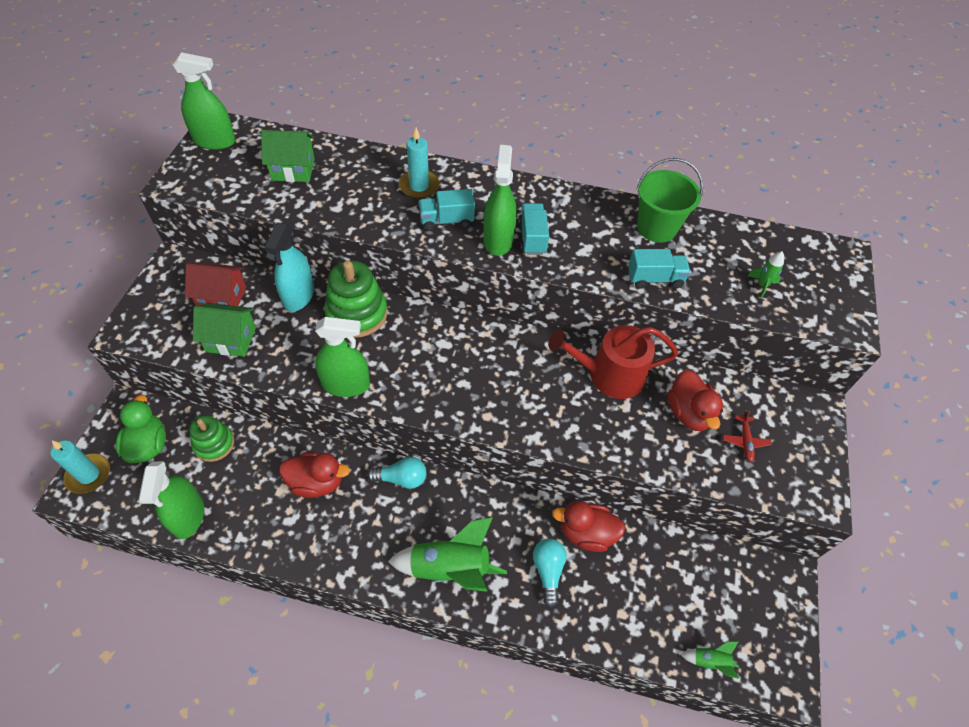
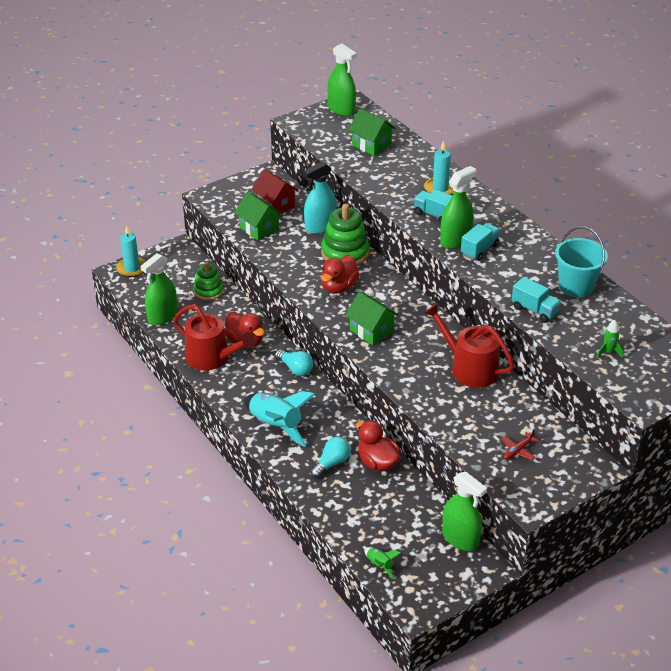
camera: 45 degrees right, 15 degrees down
green duck [116,395,166,463] -> none
green spray bottle [315,317,370,397] -> green spray bottle moved to [442,472,487,551]
green rocket [388,517,507,592] -> turquoise rocket [244,391,315,447]
green bucket [637,158,703,243] -> turquoise bucket [555,226,608,297]
red duck [668,370,723,431] -> red duck moved to [321,255,360,294]
none -> red watering can [173,305,255,371]
none -> green house [345,291,399,345]

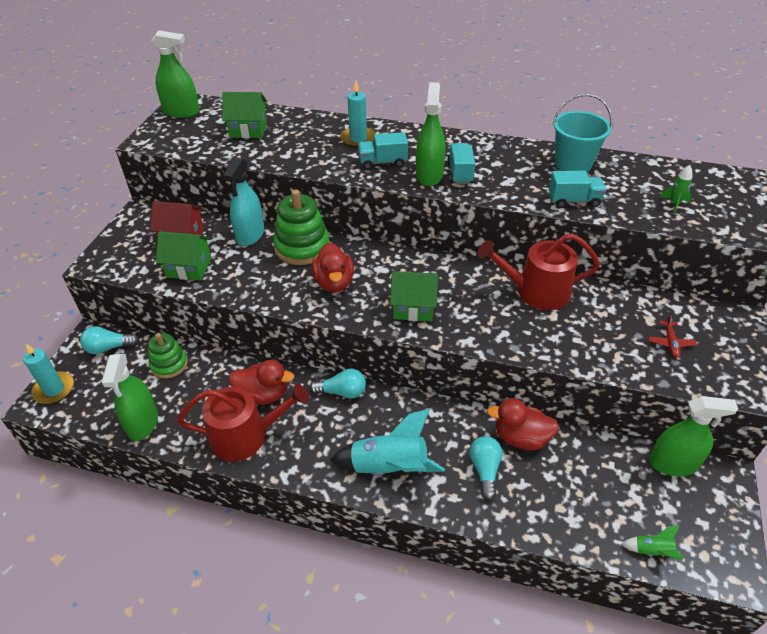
camera: 40 degrees left, 5 degrees up
none -> turquoise light bulb [80,326,139,354]

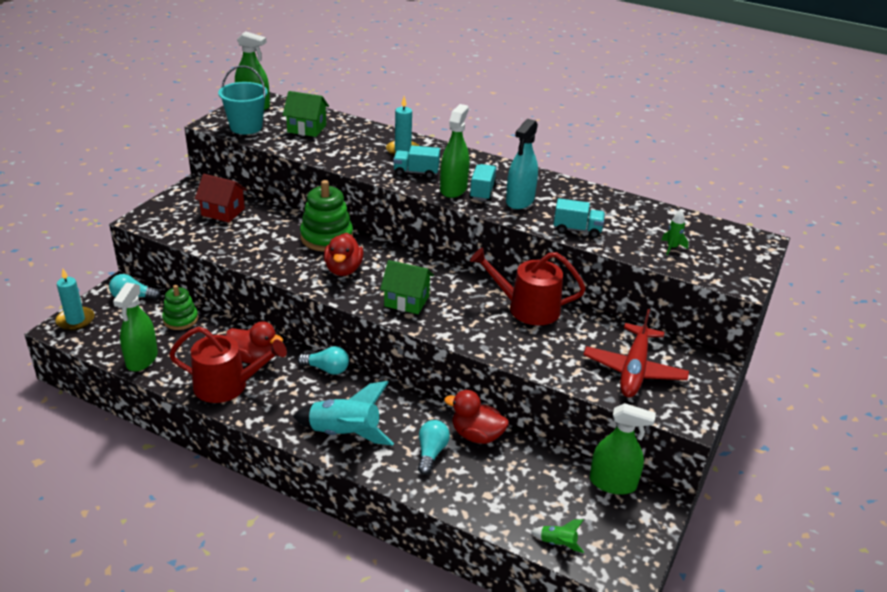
camera: 10 degrees right, 10 degrees down
green house [156,231,212,281] -> none
turquoise spray bottle [223,158,264,246] -> turquoise spray bottle moved to [506,119,538,209]
turquoise bucket [552,94,613,172] -> turquoise bucket moved to [218,65,268,134]
red plane [648,314,697,359] -> red plane [583,309,689,398], size x2.32

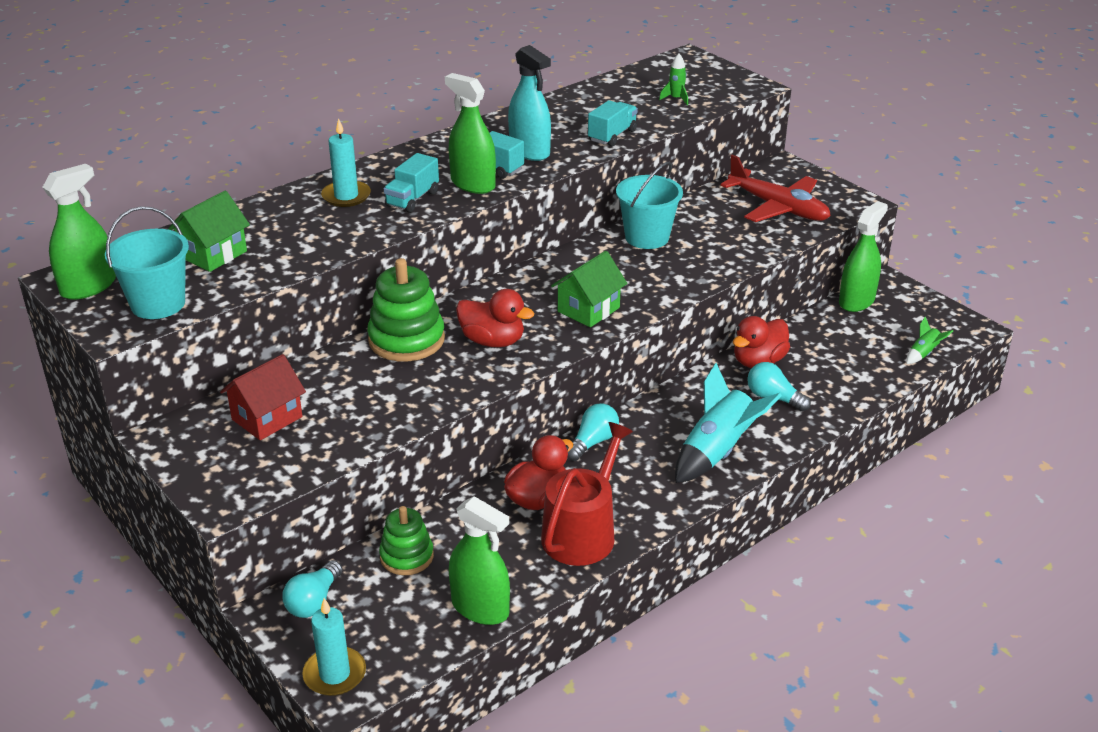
camera: 65 degrees left, 0 degrees up
red watering can [470,248,586,325] -> turquoise bucket [616,162,683,249]

